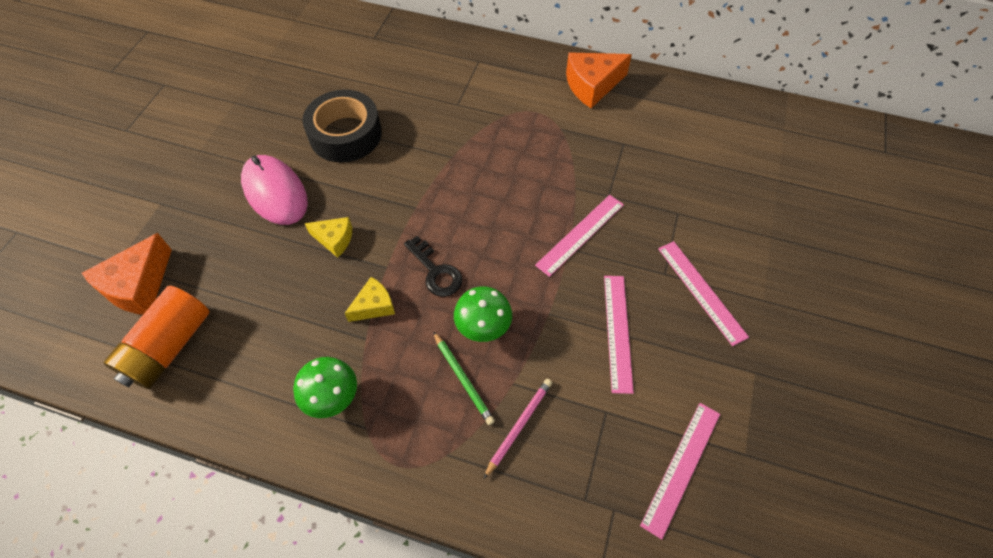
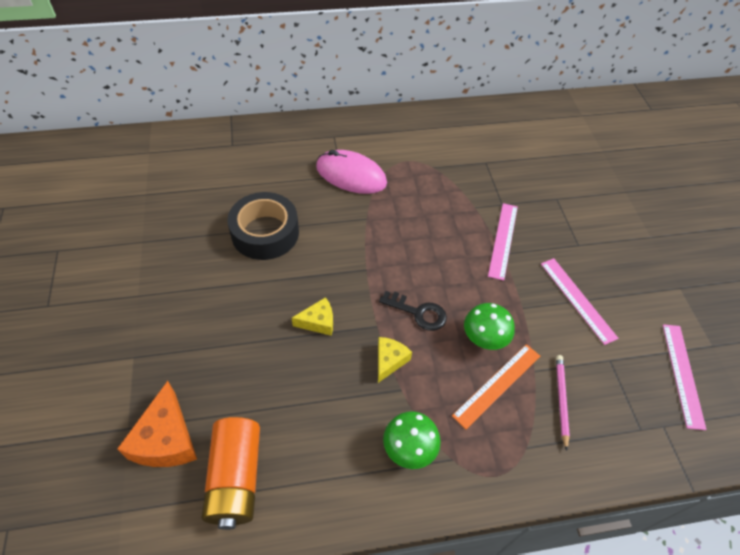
camera: 30 degrees left, 5 degrees down
pink mouse [241,155,308,225] -> pink mouse moved to [316,150,387,194]
green pencil [433,331,495,425] -> orange ruler [452,344,540,429]
orange cheese [566,52,632,108] -> none
pink ruler [658,241,749,346] -> none

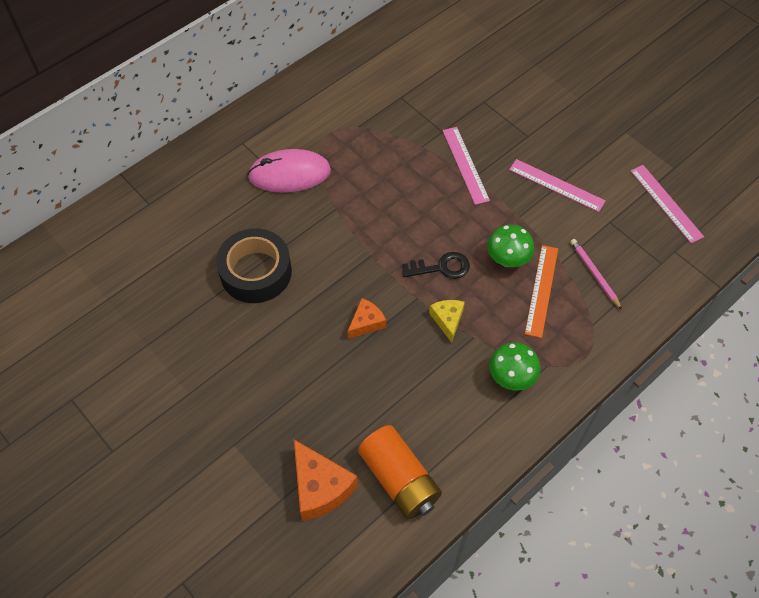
camera: 30 degrees left, 5 degrees up
yellow cheese [292,297,333,336] -> orange cheese [347,298,386,339]

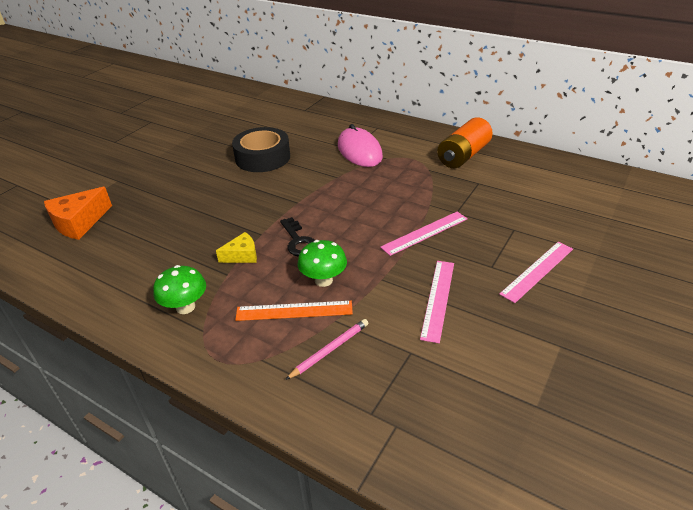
camera: 75 degrees right, 20 degrees down
orange cheese [347,298,386,339] -> none
orange battery [358,425,442,519] -> orange battery moved to [437,118,493,168]
pink ruler [630,165,704,243] -> pink ruler moved to [499,242,573,303]

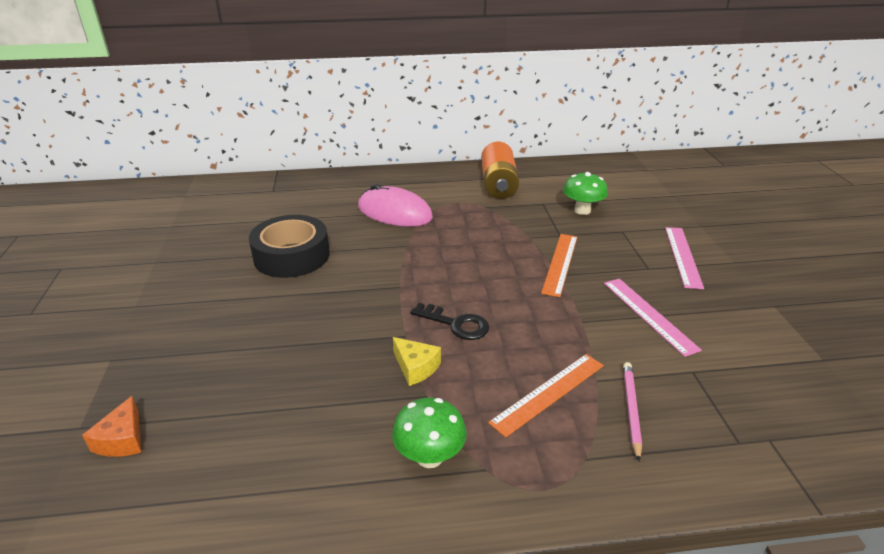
camera: 40 degrees left, 5 degrees down
orange cheese [44,187,112,240] -> orange cheese [82,396,141,457], size x0.60
yellow cheese [216,232,257,263] -> yellow cheese turned 105 degrees clockwise [393,337,441,386]
green mushroom [298,240,347,287] -> green mushroom moved to [563,172,608,215]
pink ruler [380,212,468,256] -> orange ruler [541,234,577,297]

